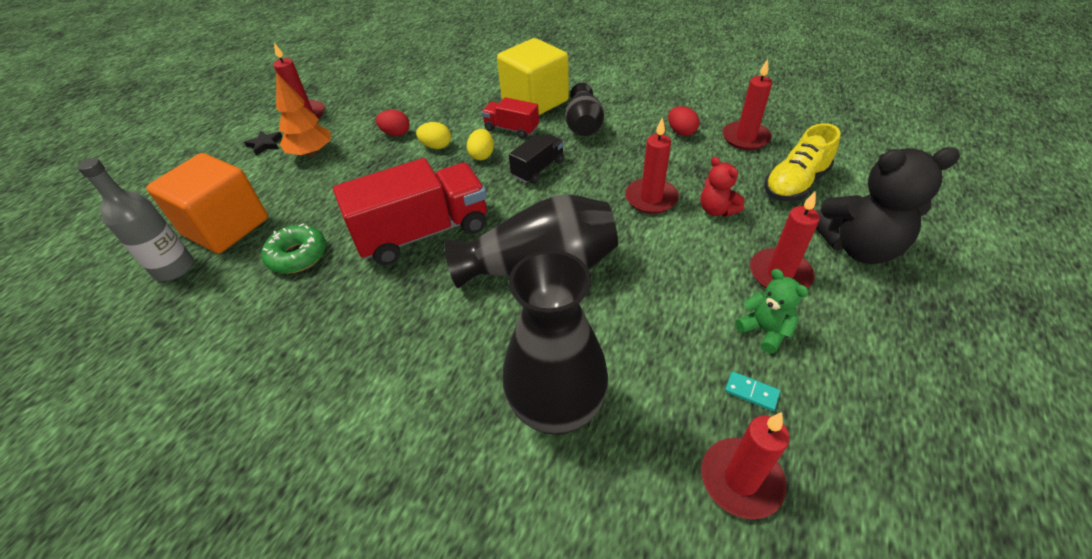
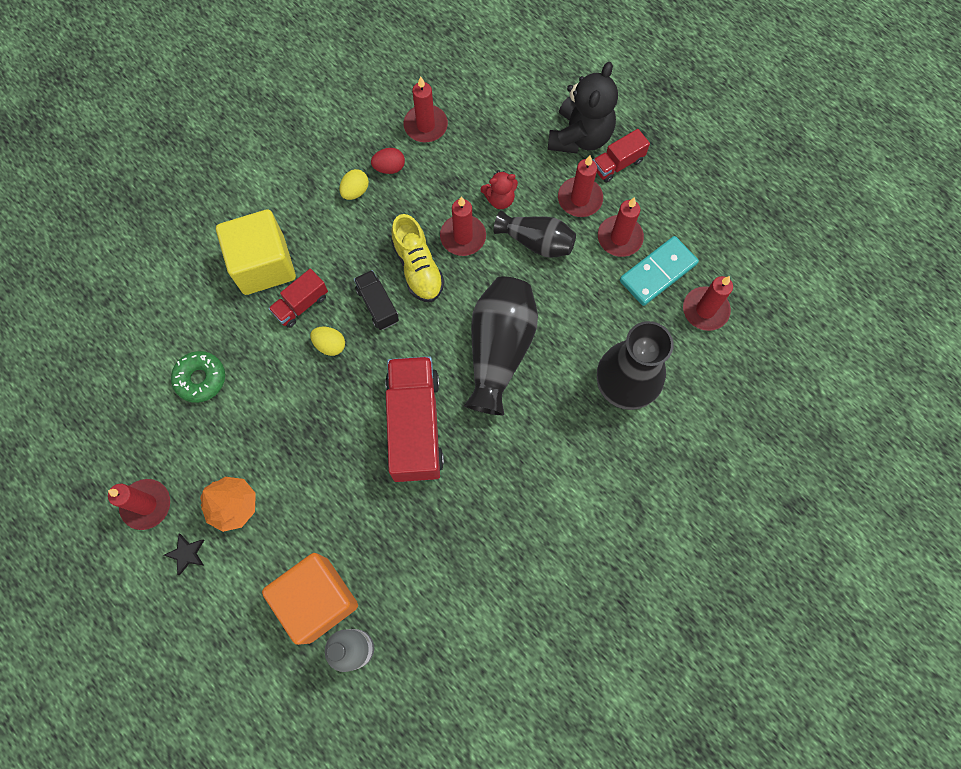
camera: 70 degrees left, 25 degrees up
green donut [261,223,326,274] -> green donut moved to [171,351,225,403]
red egg [376,110,410,136] -> none
yellow egg [416,122,451,149] -> yellow egg moved to [339,169,369,200]
black vase [565,83,604,136] -> black vase moved to [494,210,576,258]
turquoise domino [725,371,780,411] -> turquoise domino [620,236,699,306], size x2.36
green teddy bear [735,269,809,354] -> red candle [598,197,644,257]
yellow shoe [764,123,841,201] -> yellow shoe moved to [391,214,445,302]
none -> red truck [593,129,650,183]

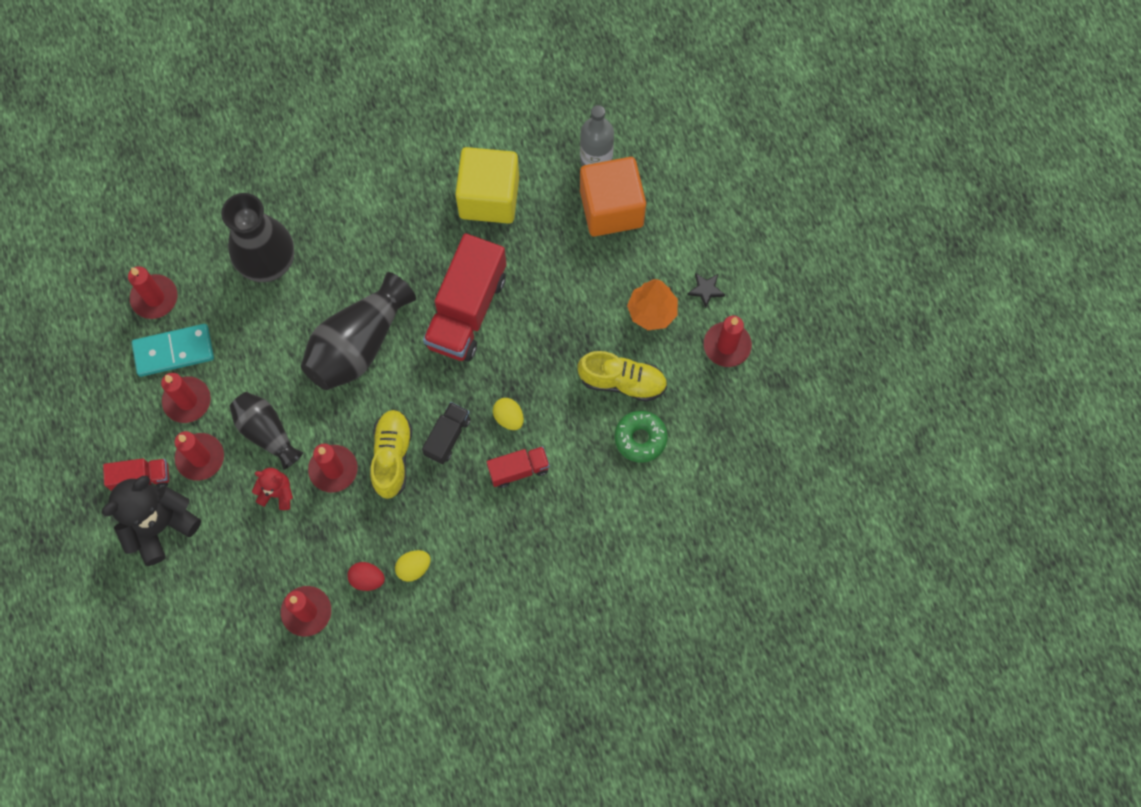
camera: 155 degrees left, 0 degrees up
yellow cube [216,210,296,295] -> yellow cube moved to [455,147,519,224]
black truck [354,270,399,330] -> black truck turned 150 degrees counterclockwise [422,402,471,464]
none -> yellow shoe [577,351,667,402]

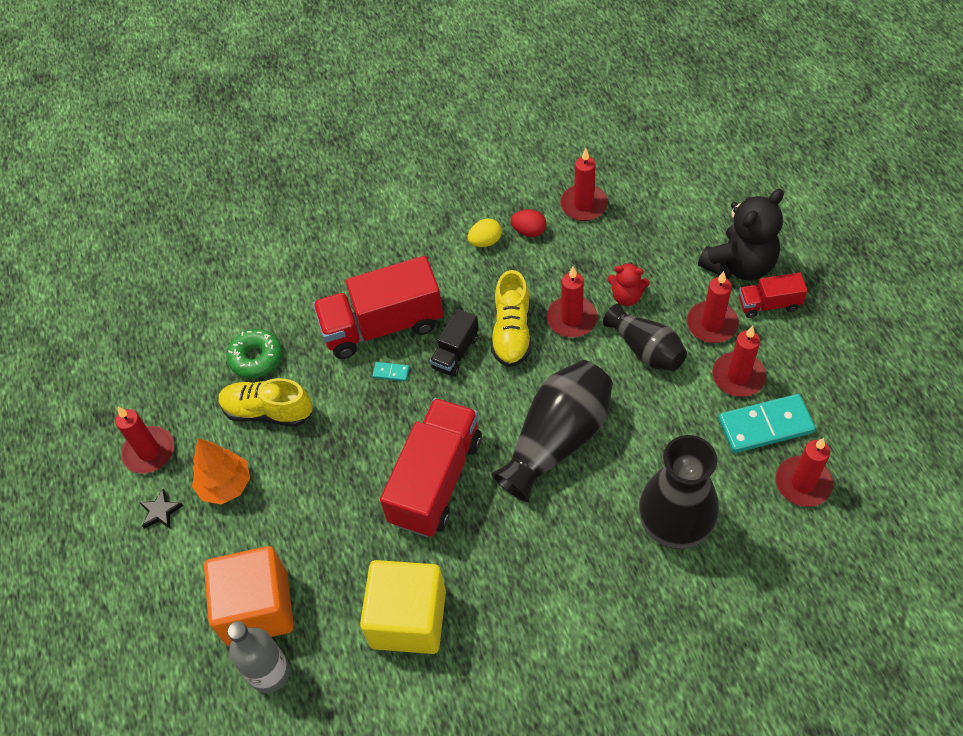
camera: 175 degrees left, 15 degrees down
red truck [487,446,550,488] -> red truck [313,256,443,359], size x1.98
yellow egg [493,398,524,430] -> turquoise domino [372,362,409,381]

